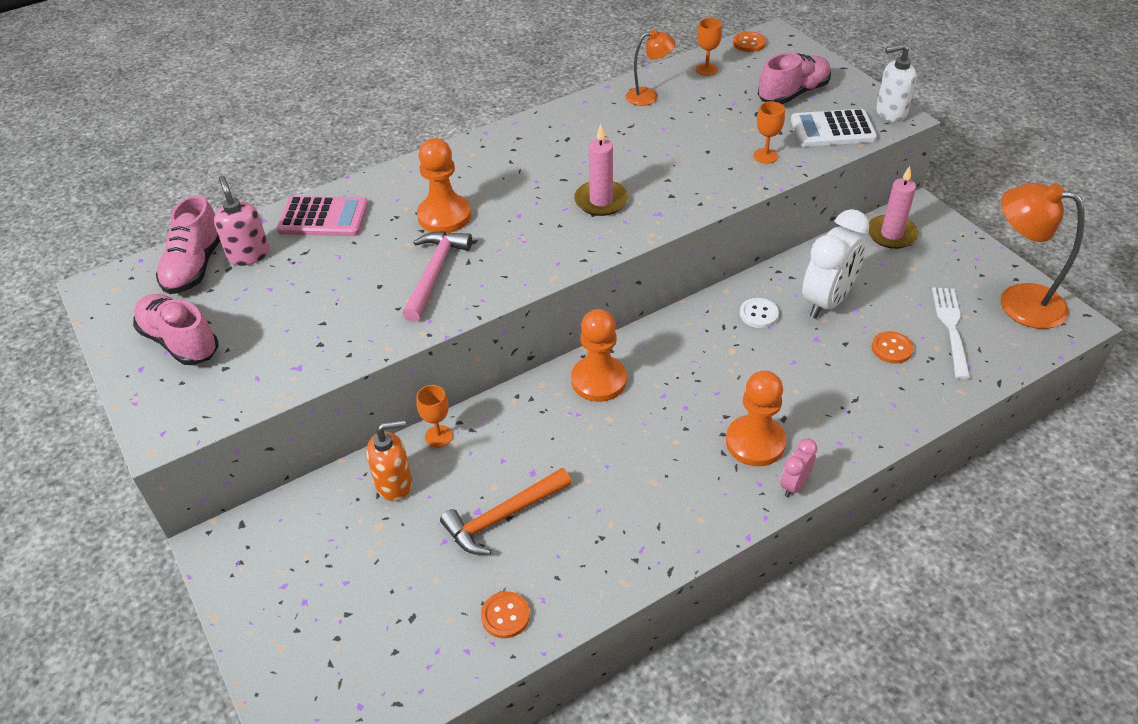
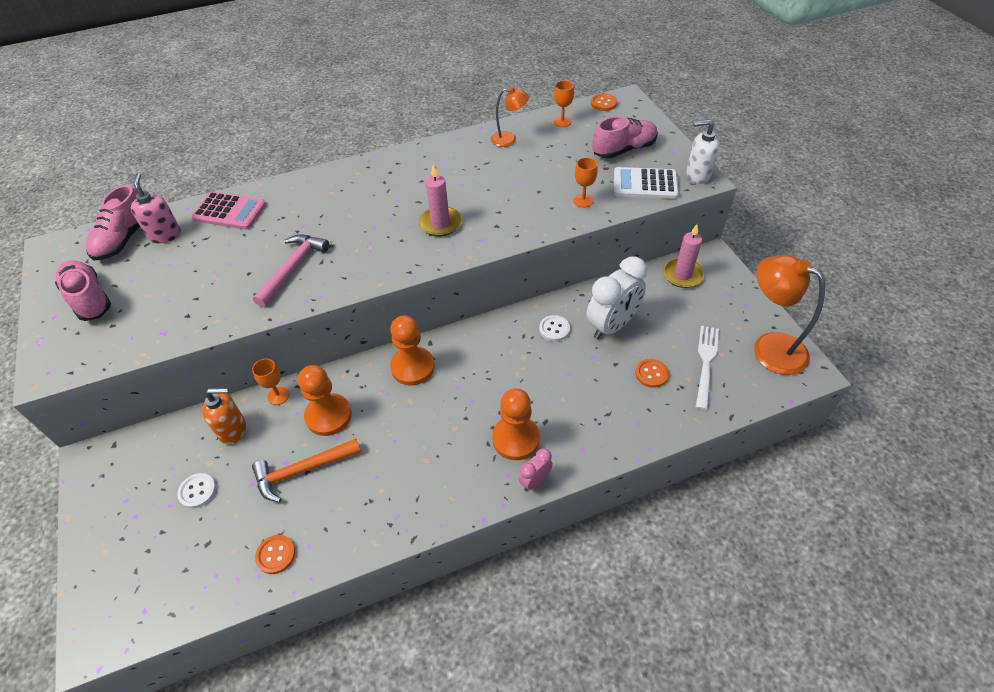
camera: 10 degrees right, 5 degrees up
orange pawn [417,138,471,233] -> orange pawn moved to [298,365,352,436]
none -> white button [177,473,216,508]

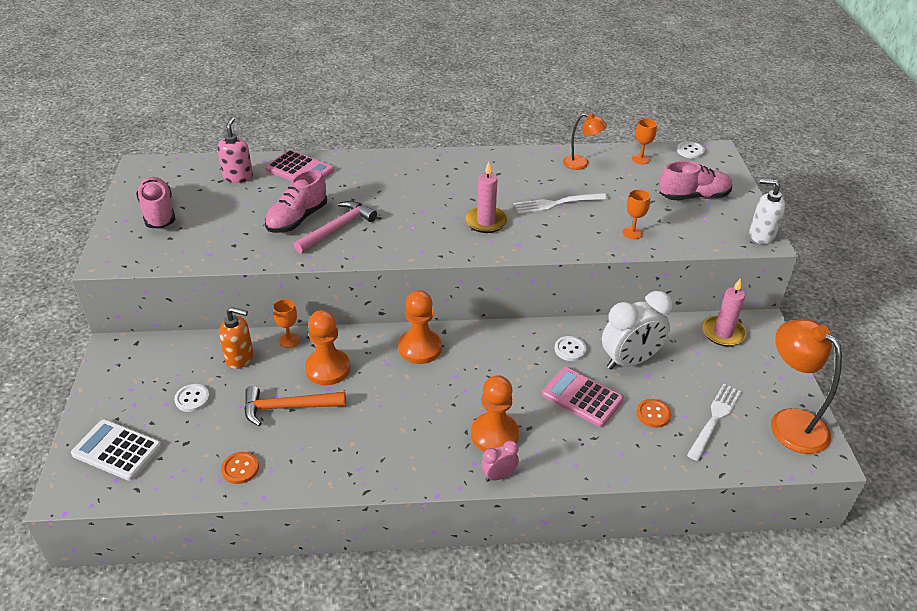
camera: 15 degrees right, 10 degrees down
pink shoe [85,185,140,260] -> pink shoe moved to [265,169,327,233]
orange button [591,93,617,111] -> white button [677,141,705,159]
white calculator [614,167,679,199] -> white calculator moved to [71,419,162,481]
none -> white fork [514,193,608,214]
none -> pink calculator [542,367,624,427]

